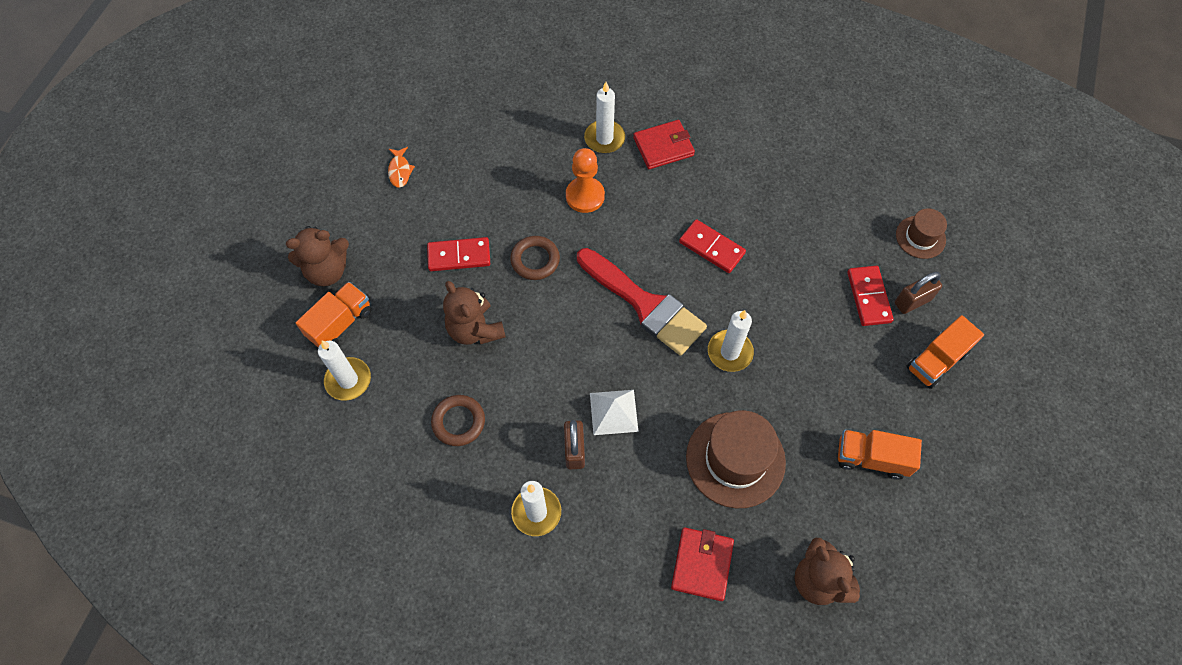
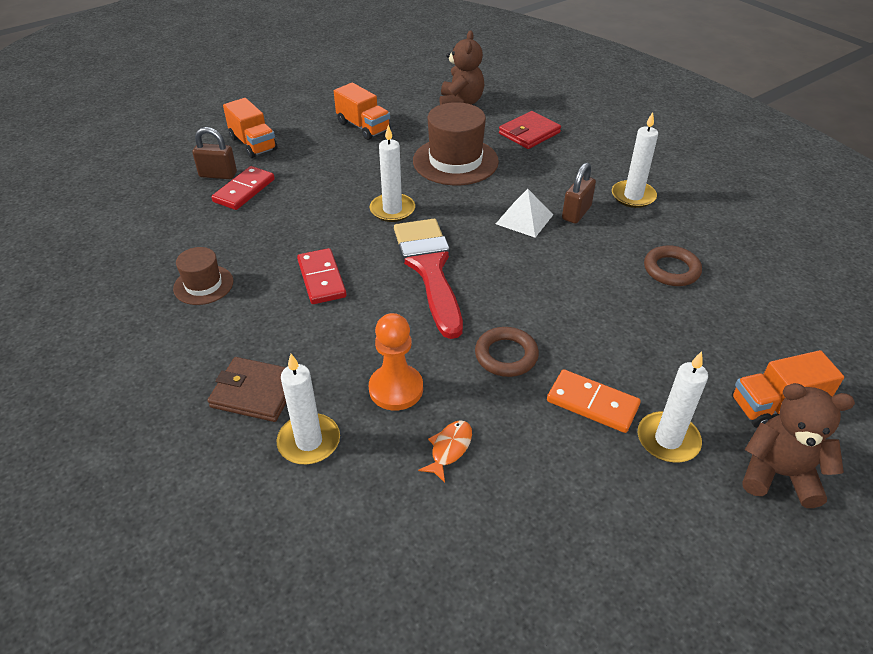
camera: 145 degrees left, 20 degrees down
white candle [318,341,371,401] -> white candle moved to [638,351,708,463]
orange fish [388,147,415,188] -> orange fish moved to [418,420,472,483]
red domino [427,237,490,271] -> orange domino [547,369,641,433]
brown teddy bear [443,281,506,345] -> none
red wallet [633,120,695,169] -> brown wallet [208,357,286,422]
brown hat [896,208,947,259] -> brown hat moved to [173,247,233,305]
orange truck [906,315,984,389] -> orange truck turned 60 degrees clockwise [223,98,278,158]

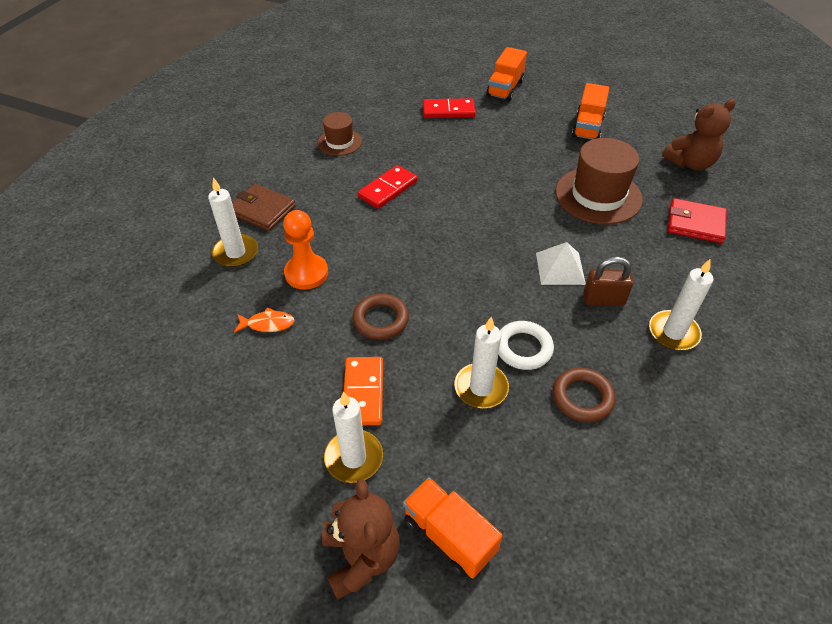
camera: 60 degrees right, 5 degrees up
brown padlock [192,127,237,179] -> none
brown wallet [208,357,286,422] -> brown wallet turned 45 degrees counterclockwise [232,184,296,231]
white candle [370,125,415,222] -> white candle moved to [454,317,509,408]
red brush [394,219,463,339] -> none
none -> white ring [498,321,554,370]

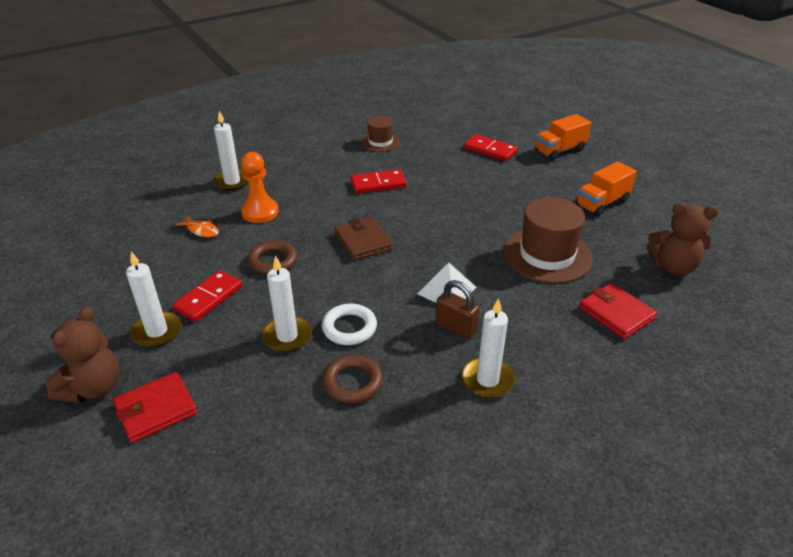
camera: 35 degrees right, 10 degrees down
brown wallet [232,184,296,231] -> brown wallet moved to [334,217,393,261]
orange domino [344,357,383,425] -> red domino [172,270,242,322]
orange truck [403,477,503,578] -> red wallet [113,372,197,443]

